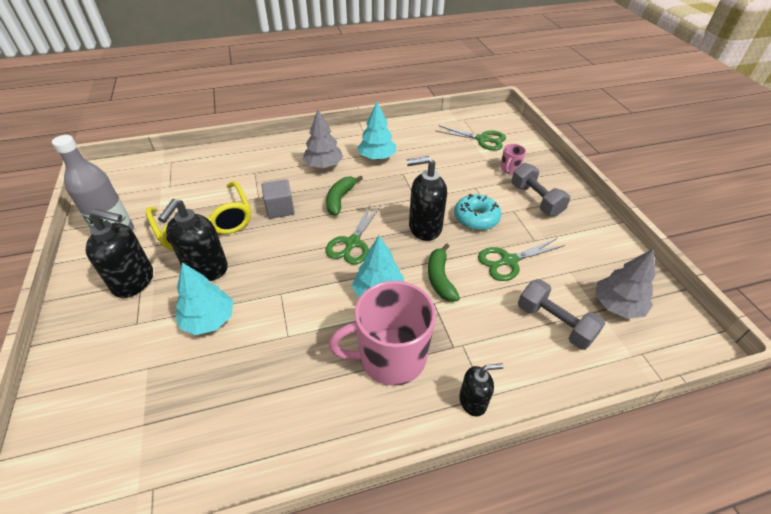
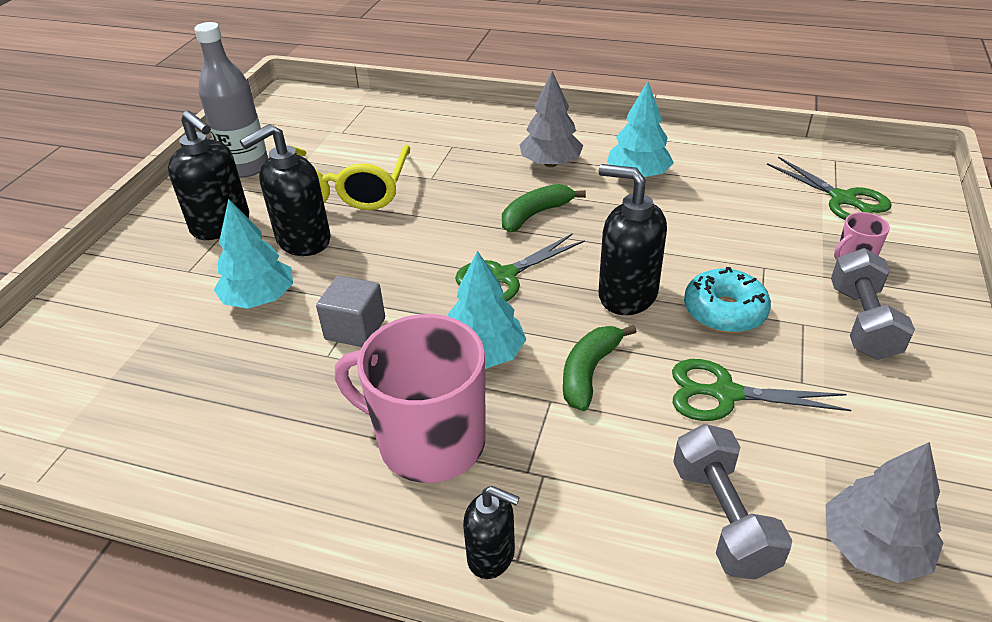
camera: 35 degrees right, 5 degrees down
grey cube [262,179,295,219] -> grey cube moved to [316,276,385,347]

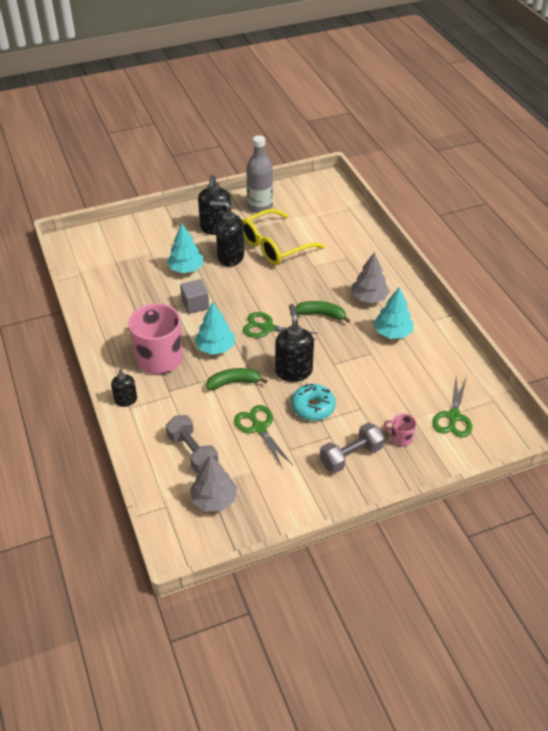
camera: 50 degrees right, 5 degrees up
grey dumbbell [673,424,792,580] -> grey dumbbell turned 75 degrees counterclockwise [166,415,218,473]

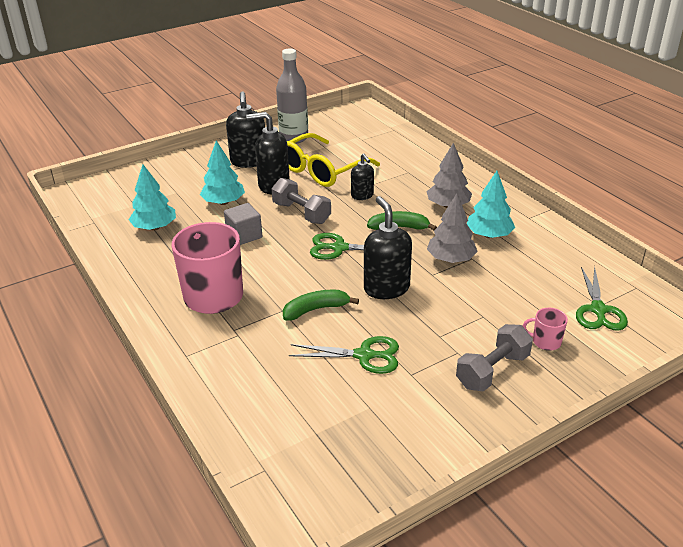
camera: 10 degrees left, 10 degrees down
black soap dispenser [111,370,137,407] -> black soap dispenser moved to [351,153,374,200]
grey dumbbell [166,415,218,473] -> grey dumbbell moved to [271,178,331,224]
grey tree [190,455,237,511] -> grey tree moved to [427,193,478,263]
turquoise tree [195,302,235,355] -> turquoise tree moved to [129,165,176,230]
green scissors [234,405,292,469] -> green scissors turned 135 degrees clockwise [289,336,399,374]
turquoise donut [291,384,336,421] -> none

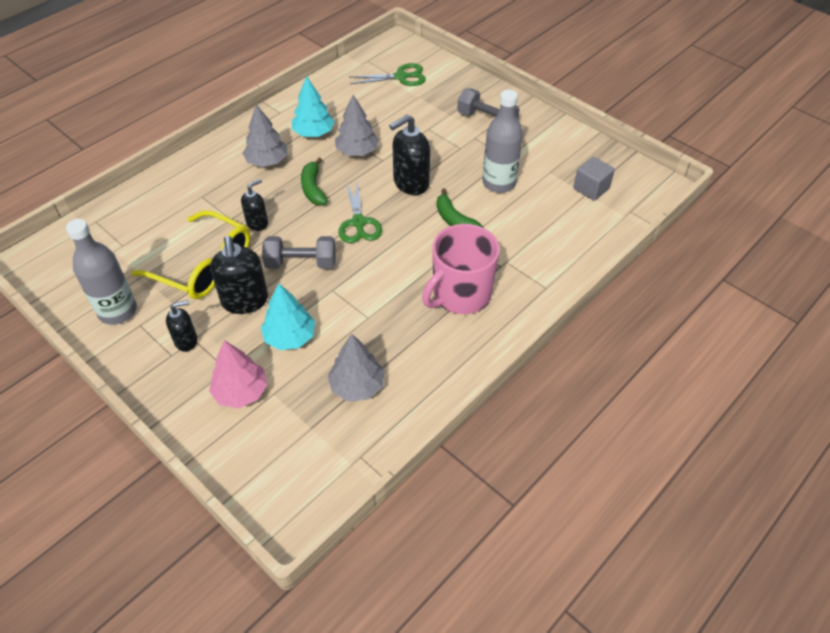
camera: 105 degrees left, 15 degrees up
turquoise tree [129,165,176,230] -> grey tree [328,334,385,402]
grey cube [224,203,262,245] -> grey cube moved to [573,157,615,201]
black soap dispenser [226,91,265,168] -> black soap dispenser [166,300,198,352], size x0.59
grey dumbbell [271,178,331,224] -> grey dumbbell turned 60 degrees clockwise [262,236,336,269]
green scissors [289,336,399,374] -> grey bottle [482,90,523,193]
pink mug [522,308,568,351] -> none
none -> pink tree [209,340,268,408]

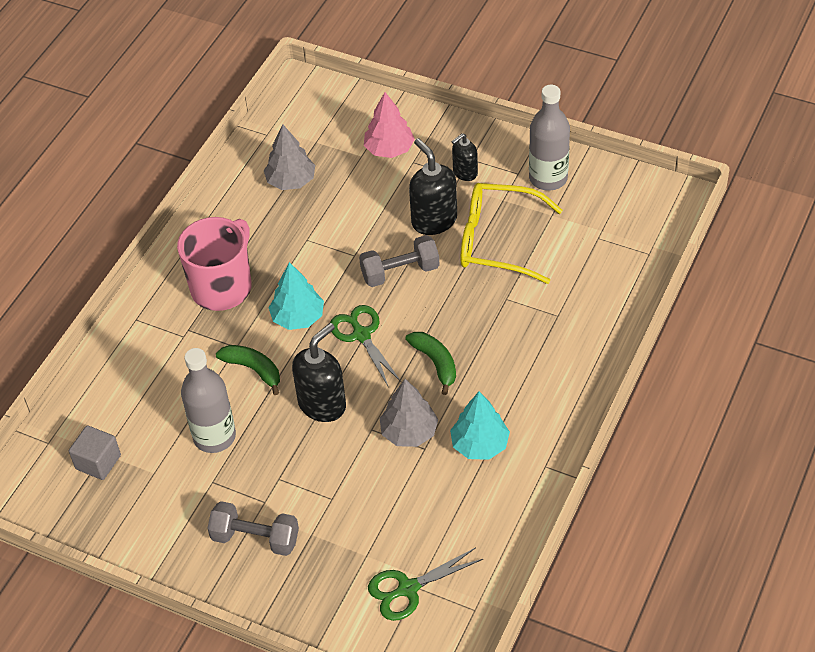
camera: 165 degrees right, 0 degrees up
black soap dispenser [241,179,268,231] -> none
grey tree [243,104,287,167] -> none
turquoise tree [261,283,315,350] -> turquoise tree moved to [269,262,324,330]

